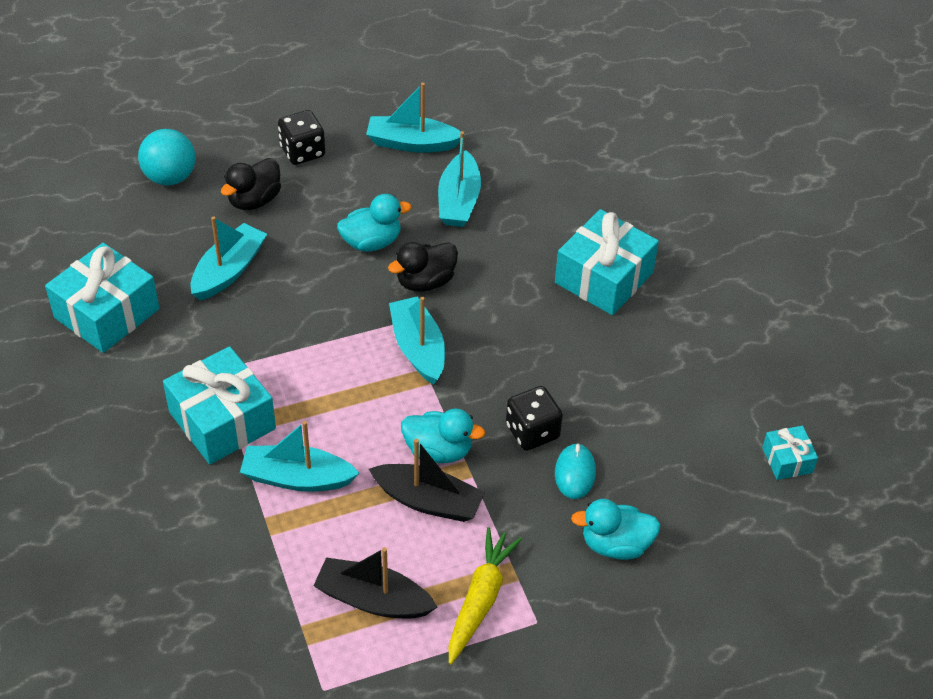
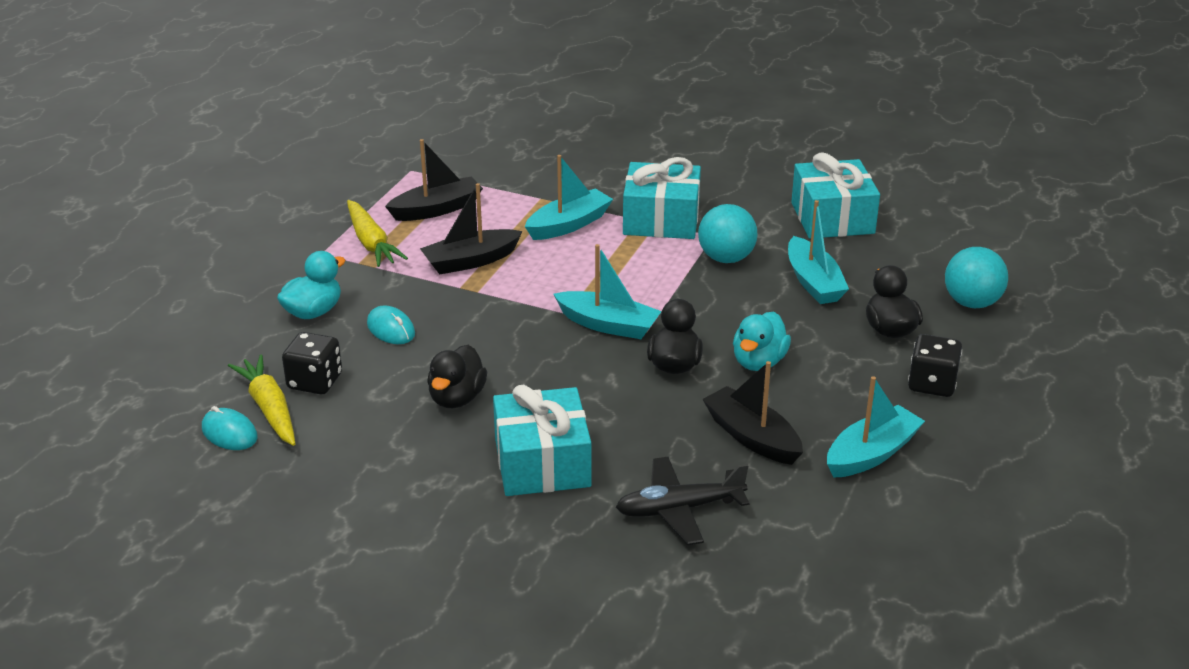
camera: 135 degrees right, 15 degrees down
turquoise duck [401,408,485,463] -> none
turquoise boat [438,131,481,227] -> black boat [702,361,803,465]
black dice [506,386,563,451] -> black dice moved to [282,332,342,394]
turquoise gift [762,426,818,480] -> turquoise mouse [202,406,258,450]
none -> yellow carrot [228,354,295,446]
none -> black duck [427,345,487,408]
none -> black plane [616,457,749,545]
none -> turquoise ball [698,204,757,263]

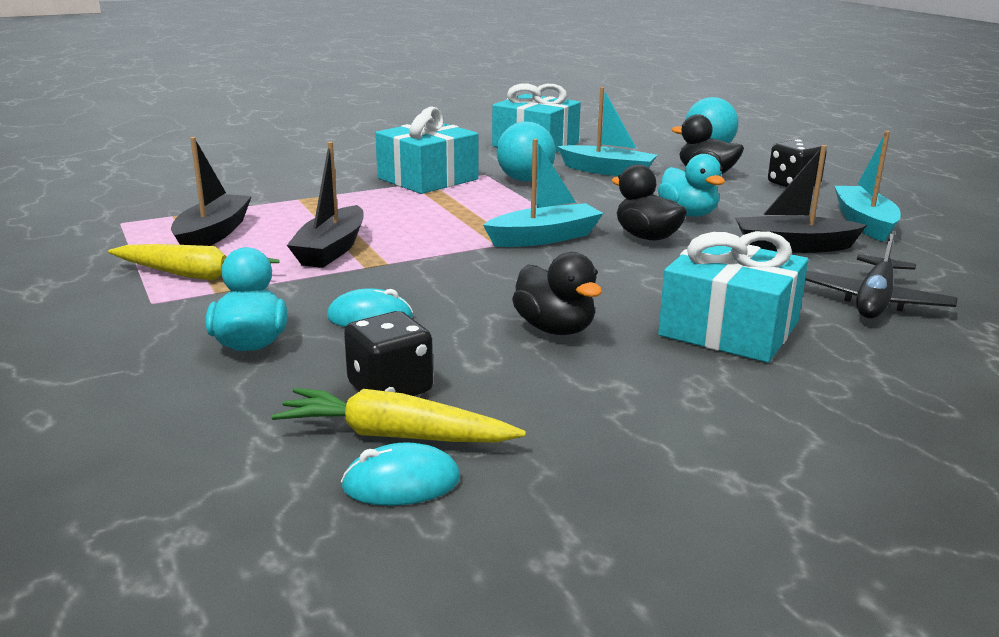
camera: 50 degrees left, 10 degrees down
turquoise boat [525,155,613,240] -> none

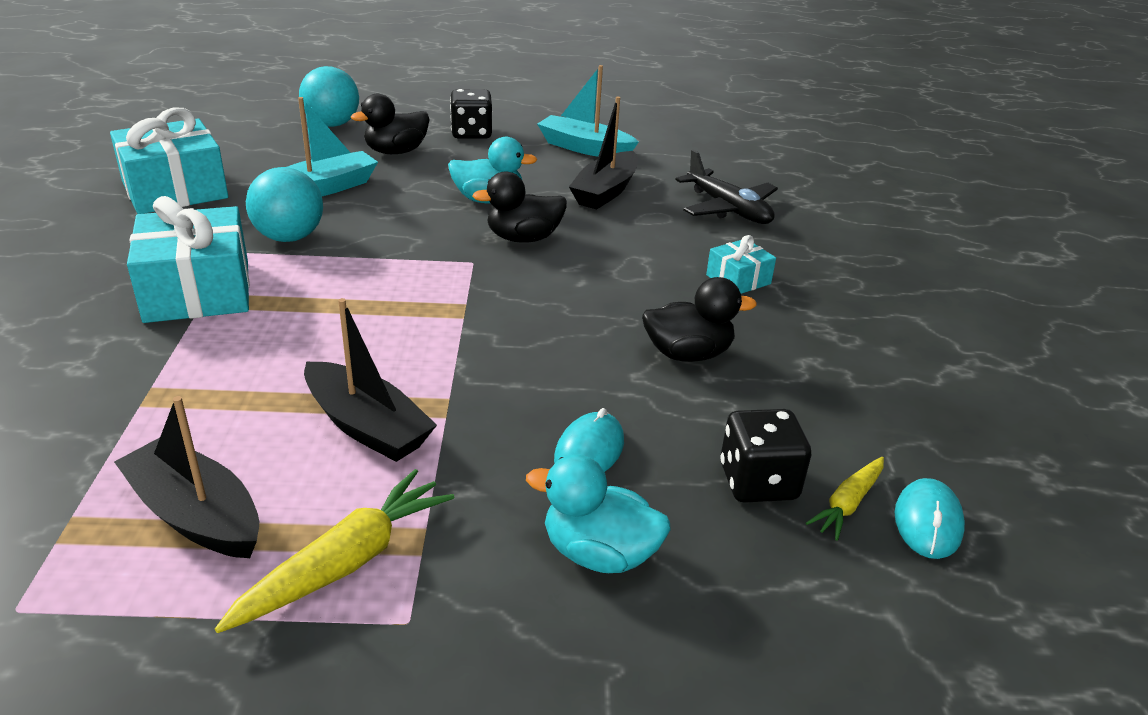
camera: 65 degrees left, 10 degrees up
yellow carrot [271,388,526,443] -> yellow carrot [806,457,884,541], size x0.60
turquoise boat [483,139,603,247] -> none
turquoise gift [658,231,808,363] -> turquoise gift [706,235,776,294], size x0.50

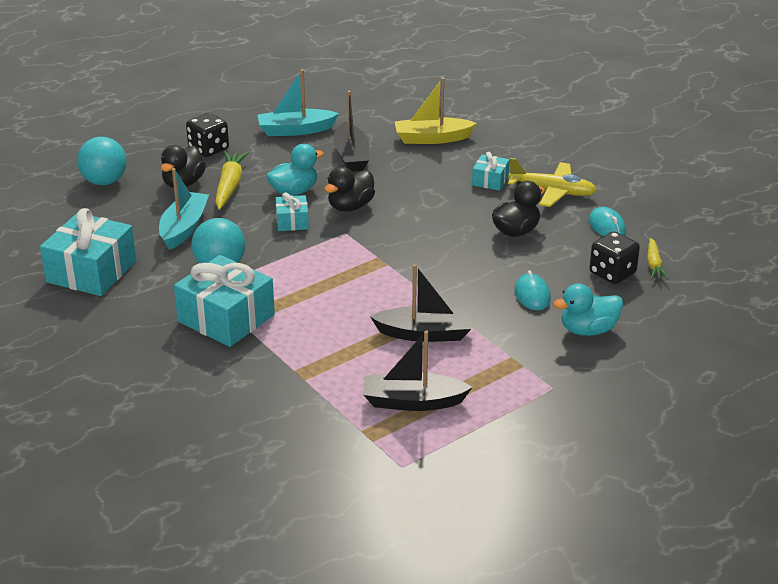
camera: 35 degrees left, 0 degrees up
yellow carrot [215,469,455,633] -> yellow carrot moved to [215,151,249,210]
black plane [675,150,778,224] -> yellow boat [395,78,477,144]
turquoise mouse [895,478,965,559] -> turquoise mouse moved to [589,207,626,236]
none -> turquoise gift [275,193,309,231]
none -> yellow plane [508,158,597,207]

